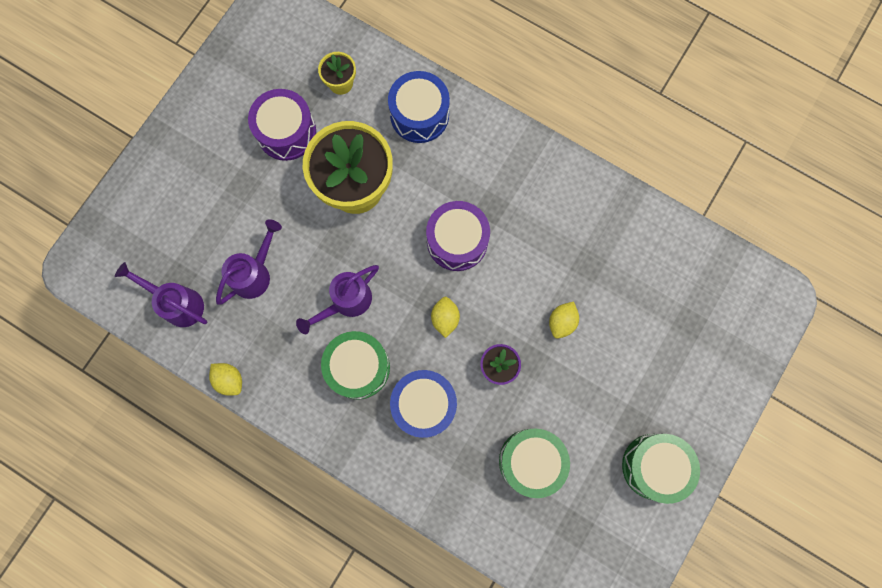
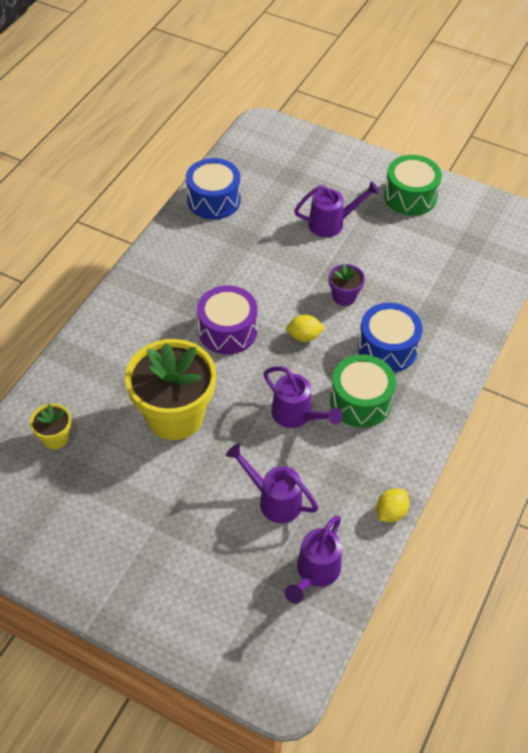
camera: 95 degrees left, 25 degrees down
purple drum [248,89,316,161] -> none
blue drum [388,71,450,143] -> blue drum moved to [186,158,240,219]
green drum [499,429,570,498] -> none
yellow lemon [549,301,579,339] -> none
none -> purple watering can [294,181,380,237]

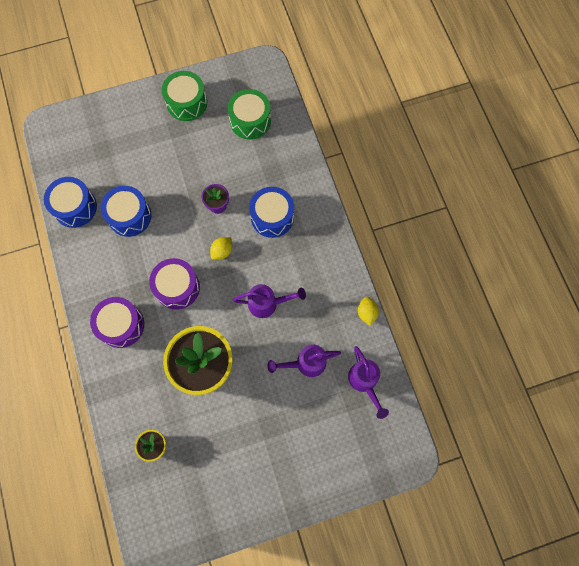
camera: 45 degrees left, 20 degrees up
purple watering can [294,181,380,237] -> none
green drum [330,355,396,428] -> green drum moved to [228,89,271,140]
none -> purple drum [90,297,144,348]
none -> blue drum [100,186,152,237]

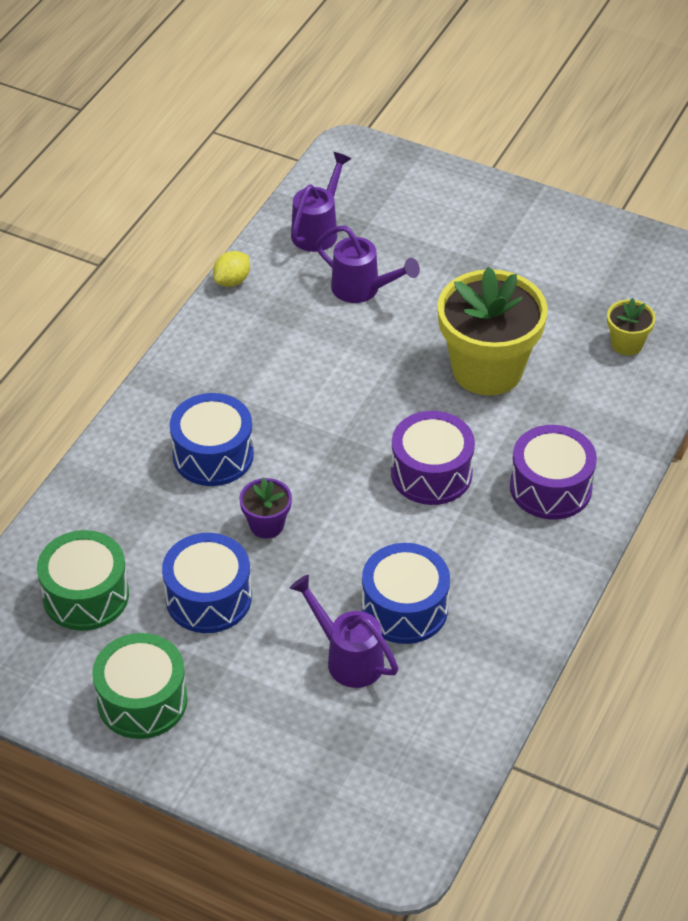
camera: 135 degrees left, 25 degrees down
blue drum [44,177,97,228] -> blue drum moved to [162,533,252,633]
yellow lemon [210,237,232,260] -> none
purple watering can [233,284,306,318] -> purple watering can moved to [290,575,398,688]

